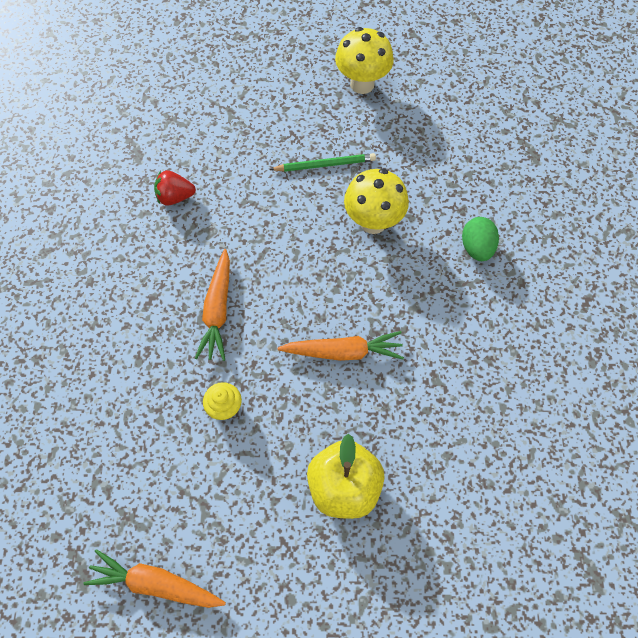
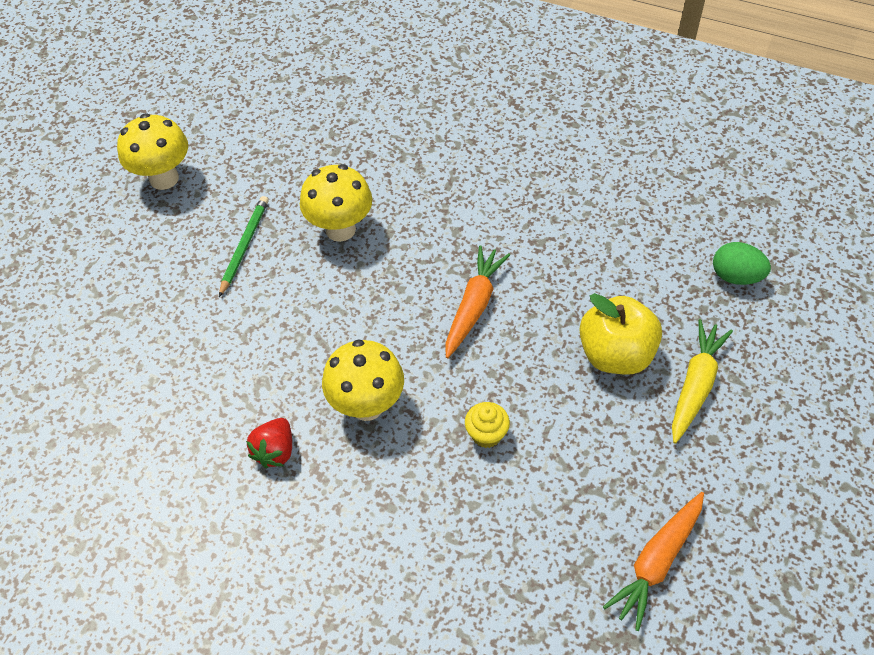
camera: 65 degrees left, 10 degrees down
red strawberry [154,170,196,206] -> red strawberry moved to [246,418,292,468]
orange carrot [195,249,230,361] -> yellow mushroom [322,340,404,421]
green egg [462,217,499,261] -> green egg moved to [713,242,771,285]
none -> yellow carrot [672,319,733,444]

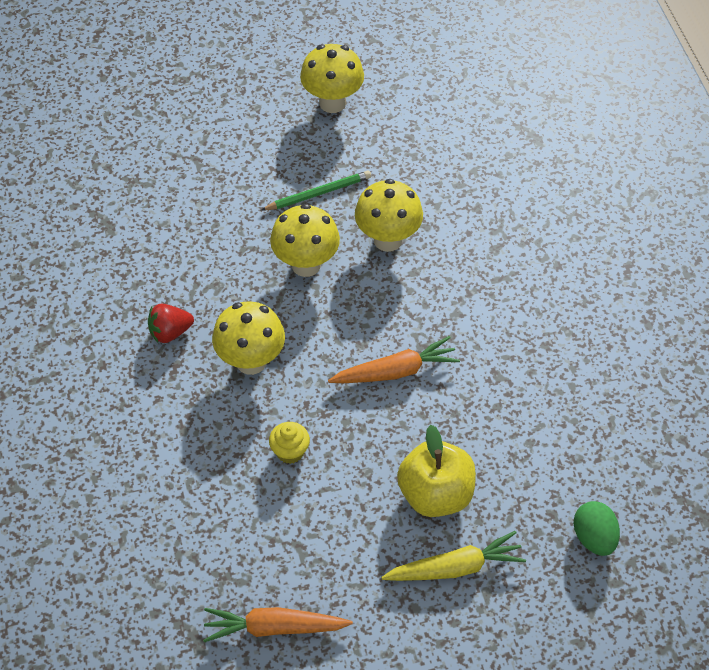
camera: 50 degrees right, 0 degrees up
none -> yellow mushroom [270,204,340,277]

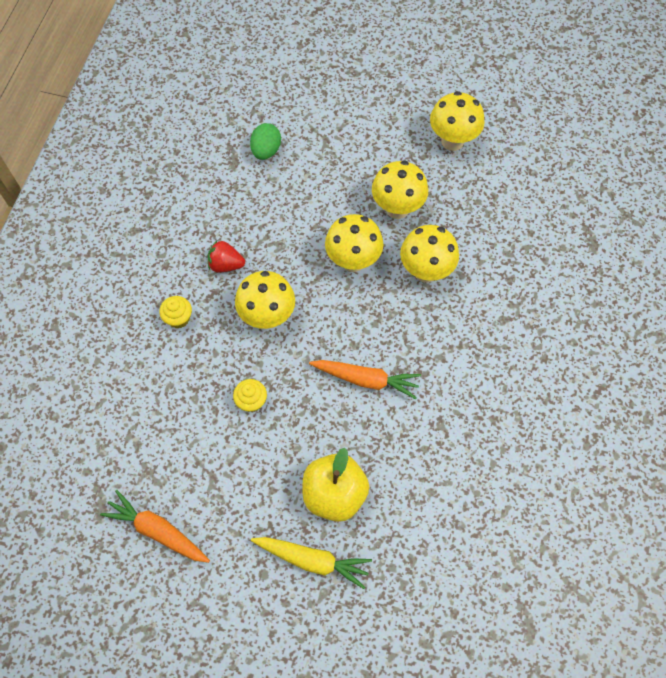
camera: 30 degrees right, 10 degrees up
green pencil [261,170,371,210] -> yellow mushroom [372,160,428,219]
green egg [573,501,620,556] -> green egg moved to [250,123,281,160]
none -> yellow cupcake [159,296,192,328]

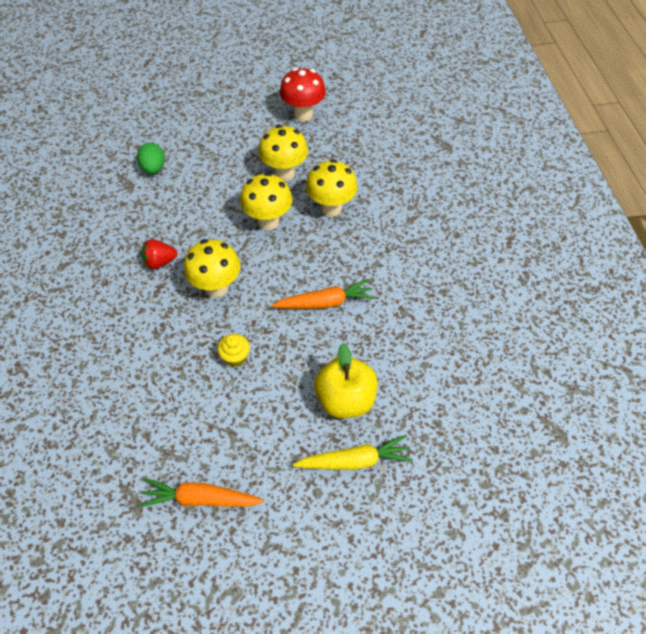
camera: 25 degrees left, 10 degrees down
yellow cupcake [159,296,192,328] -> none
yellow mushroom [430,91,485,151] -> red mushroom [280,68,326,121]

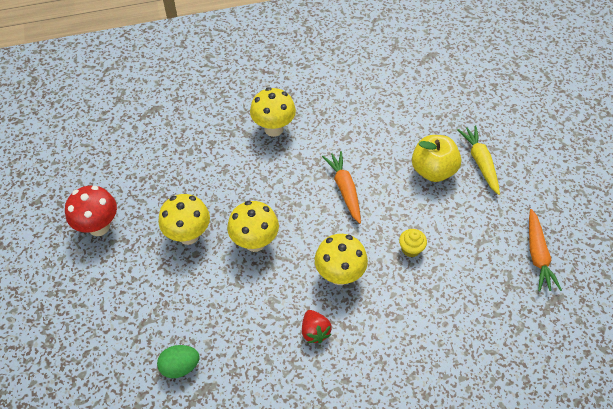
camera: 95 degrees left, 0 degrees up
yellow mushroom [306,159,358,216] -> yellow mushroom moved to [250,87,296,137]

